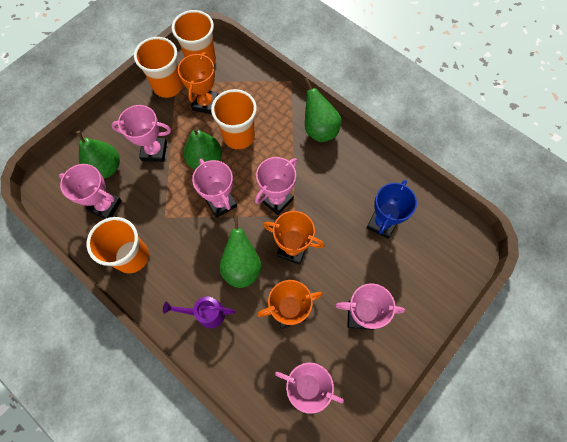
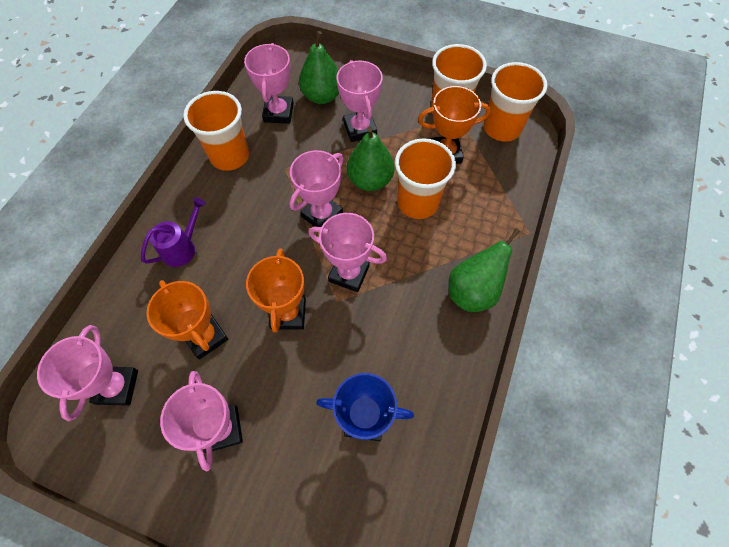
camera: 70 degrees right, 5 degrees down
purple watering can [163,297,235,328] -> purple watering can turned 60 degrees clockwise [141,197,206,267]
green pear [219,216,262,288] -> none

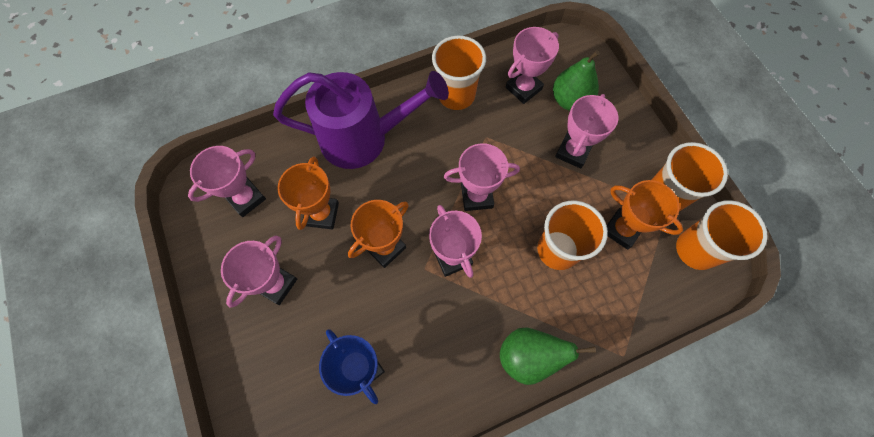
camera: 45 degrees right, 5 degrees up
purple watering can [141,197,206,267] -> purple watering can [273,71,449,169], size x2.21
green pear [347,126,395,191] -> none

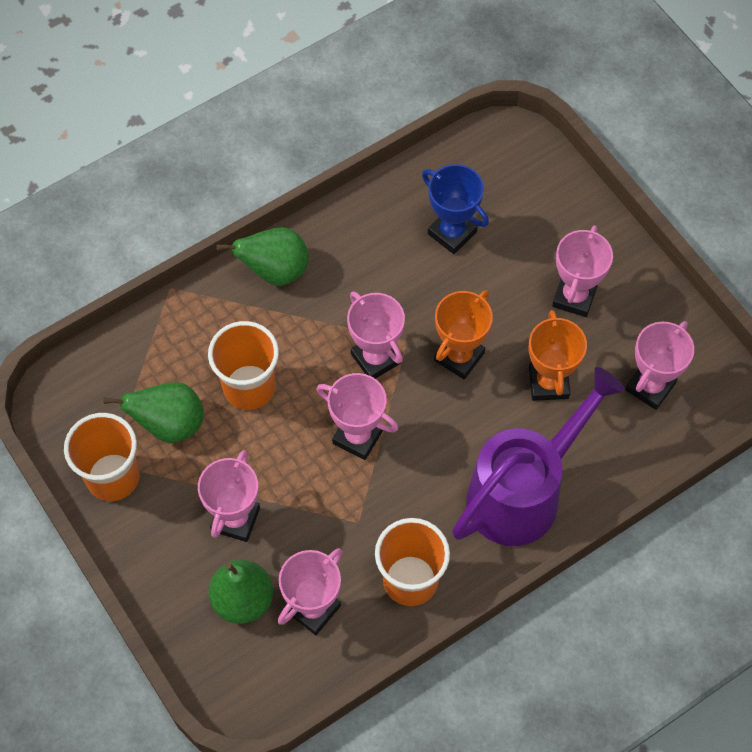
camera: 170 degrees right, 5 degrees down
purple watering can [273,71,449,169] -> purple watering can turned 150 degrees clockwise [452,367,625,546]
pink trophy [444,143,520,211] -> pink trophy turned 45 degrees clockwise [316,373,398,460]
orange trophy [607,180,683,249] -> green pear [103,382,204,443]
orange cup [676,200,768,270] -> none

